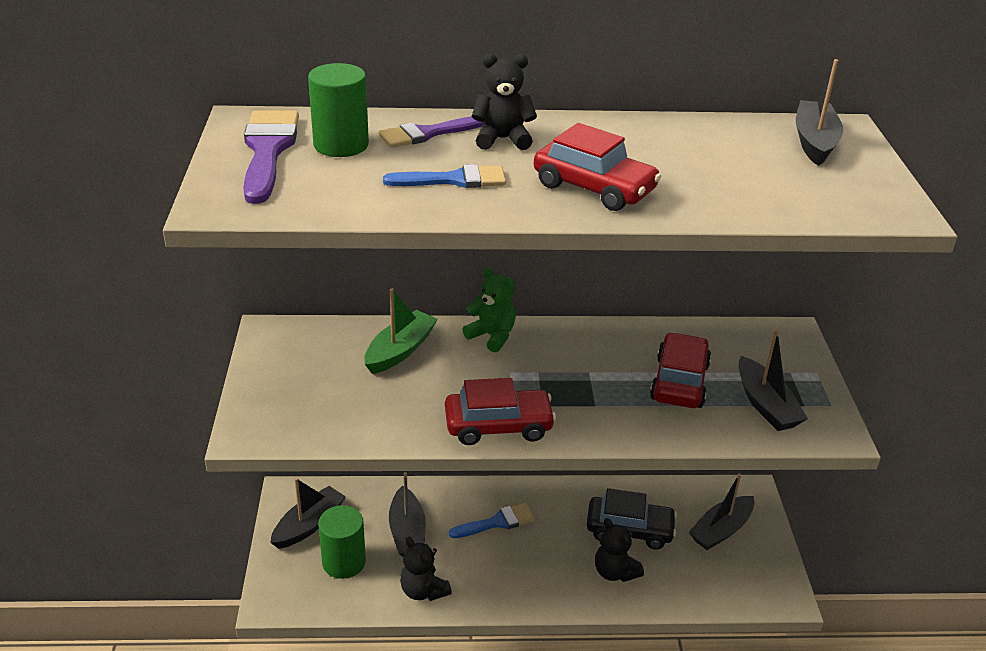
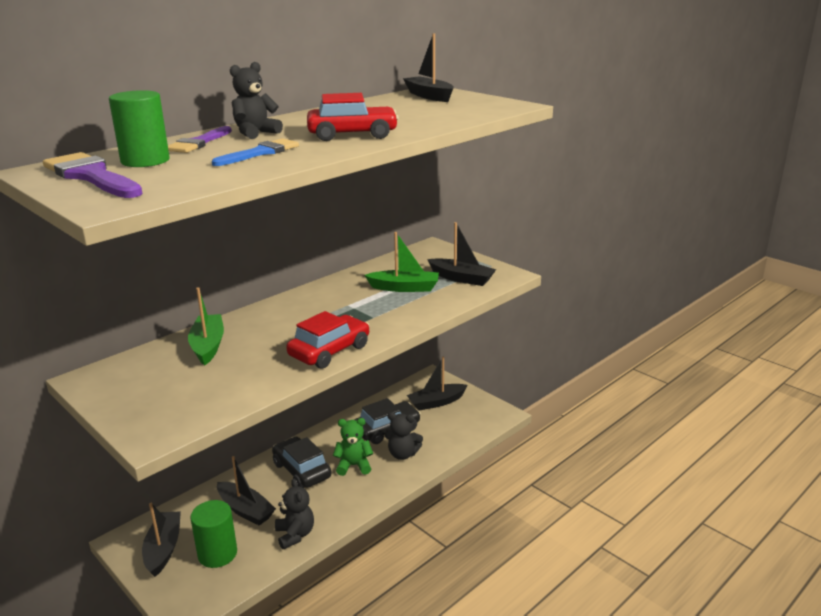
camera: 40 degrees left, 10 degrees down
black teddy bear [400,537,452,601] -> black teddy bear turned 120 degrees counterclockwise [275,479,314,549]
blue brush [449,503,535,538] -> black car [272,437,331,488]
green teddy bear [462,267,516,352] -> green teddy bear moved to [333,418,373,476]
red car [650,332,711,408] -> green boat [365,232,439,292]
black boat [689,474,754,550] -> black boat turned 60 degrees clockwise [407,356,468,411]

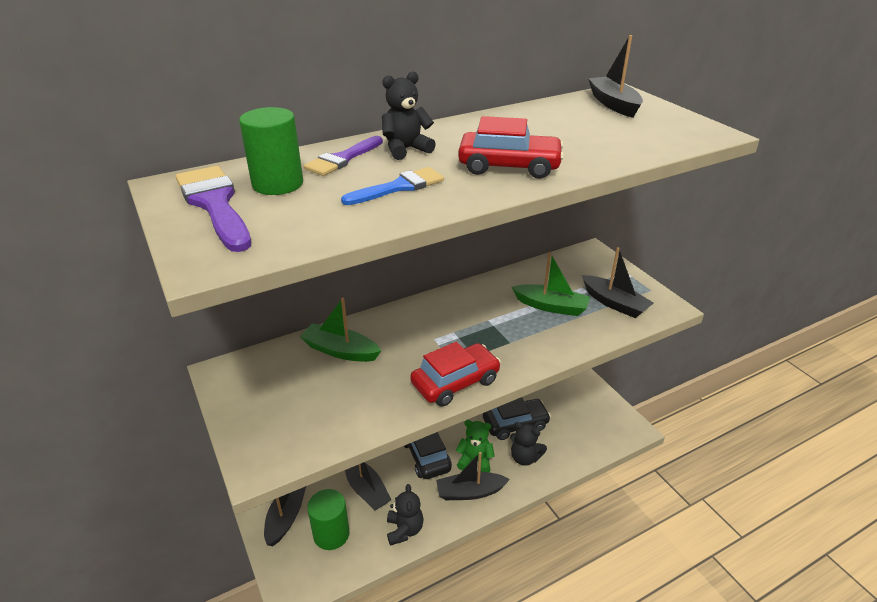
camera: 15 degrees right, 10 degrees up
green boat [188,287,224,365] -> green boat turned 75 degrees counterclockwise [300,298,381,362]
black boat [407,356,468,411] -> black boat moved to [436,452,510,500]

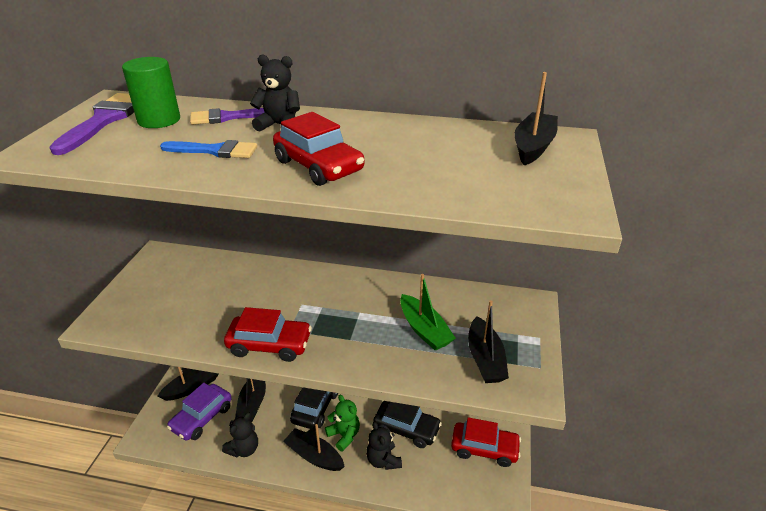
camera: 40 degrees right, 0 degrees up
green boat [300,298,381,362] -> none
green cylinder [307,489,350,550] -> purple car [167,383,232,441]
none -> red car [451,417,521,467]

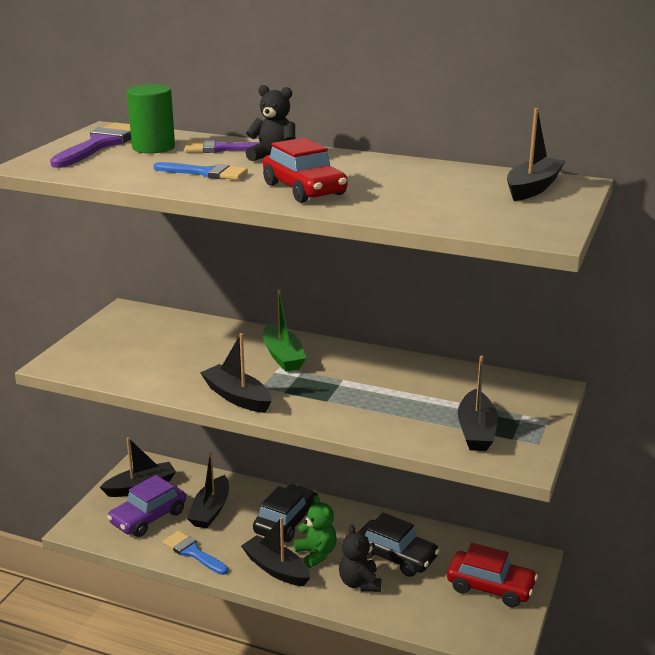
camera: 10 degrees right, 10 degrees down
black teddy bear [222,412,258,457] -> blue brush [163,531,228,575]
red car [224,307,312,362] -> black boat [200,333,272,413]
green boat [400,274,456,351] -> green boat moved to [263,289,306,372]

